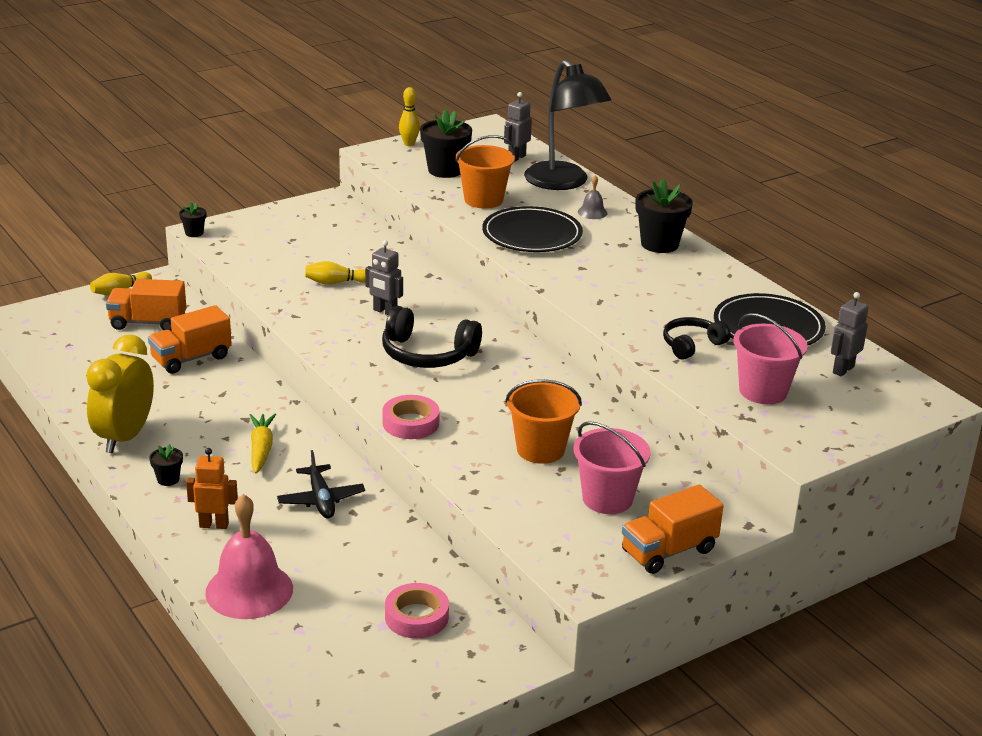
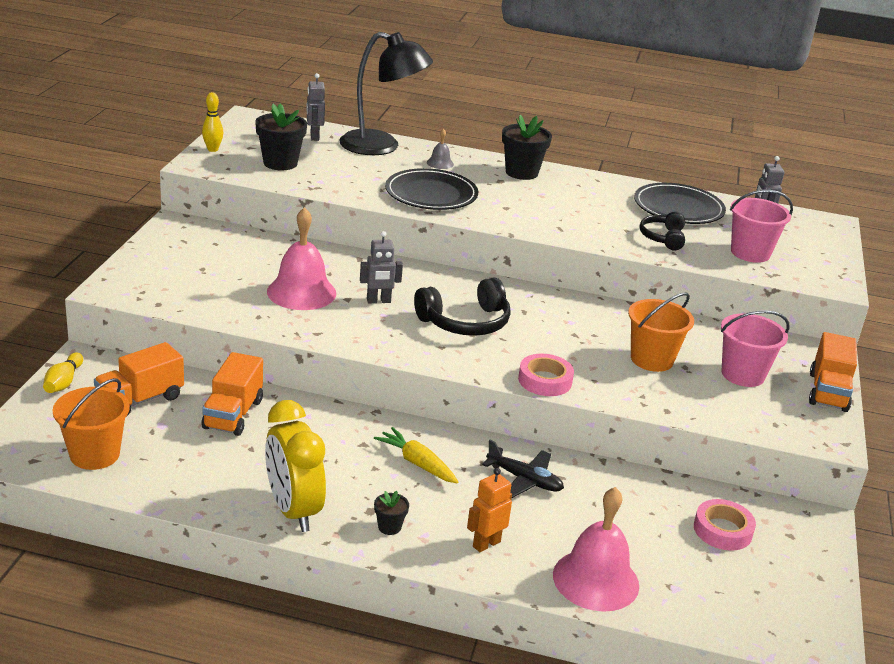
camera: 45 degrees left, 0 degrees up
black flower pot [179,202,206,237] -> none
yellow bowling pin [305,261,365,285] -> pink bell [267,207,336,310]
orange bucket [456,135,515,209] -> orange bucket moved to [53,378,130,470]

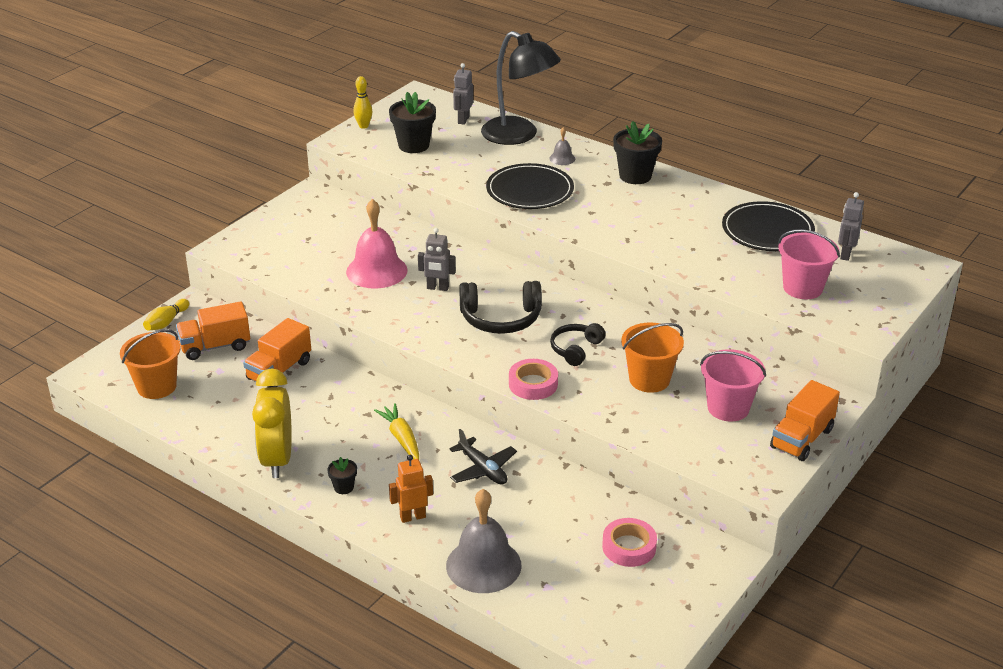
camera: 25 degrees right, 5 degrees up
pink bell [553,487,639,612] -> grey bell [446,489,522,593]
black headphones [639,211,685,250] -> black headphones moved to [550,323,606,366]

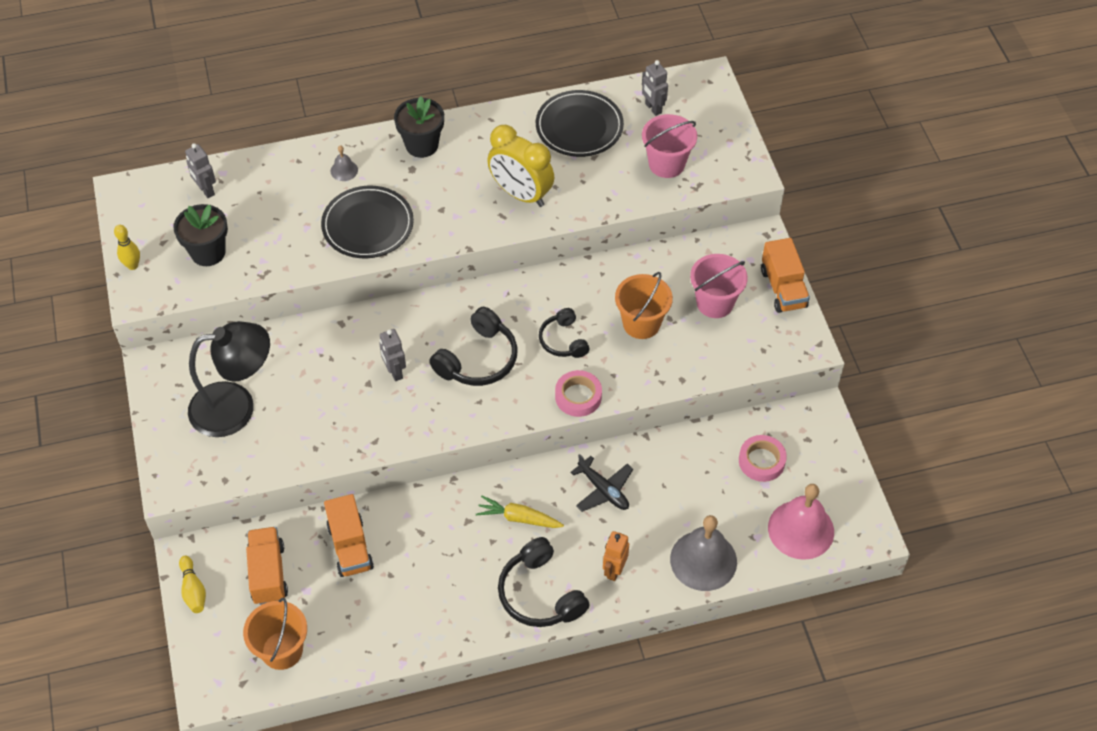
camera: 50 degrees left, 20 degrees up
orange truck [176,301,250,360] -> orange truck turned 150 degrees clockwise [246,527,288,605]
yellow clock [252,369,292,478] -> yellow clock moved to [487,125,554,207]
black flower pot [327,457,357,494] -> black headphones [498,537,590,627]
pink bell [346,199,408,289] -> pink bell moved to [768,484,834,560]
grey robot [418,228,456,291] -> grey robot turned 105 degrees clockwise [379,329,406,381]
black plane [449,429,517,485] -> black plane turned 45 degrees clockwise [570,454,633,512]
black lamp [481,31,561,145] -> black lamp moved to [188,321,270,437]

